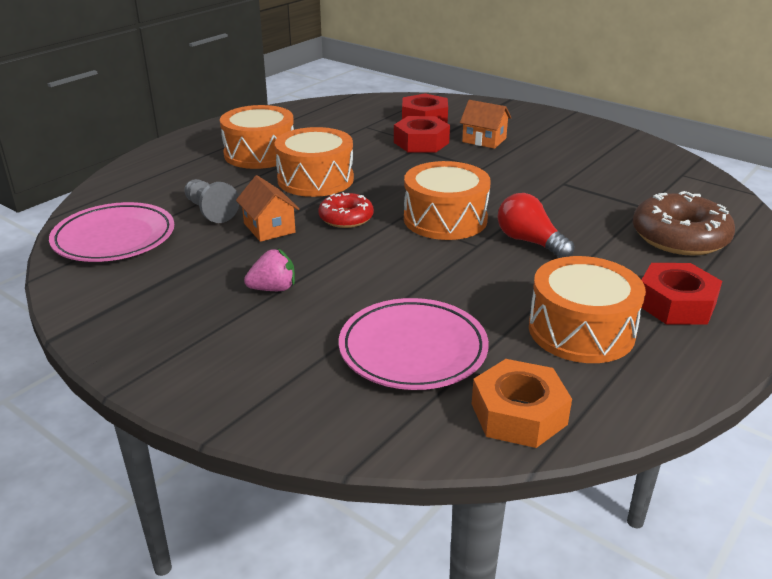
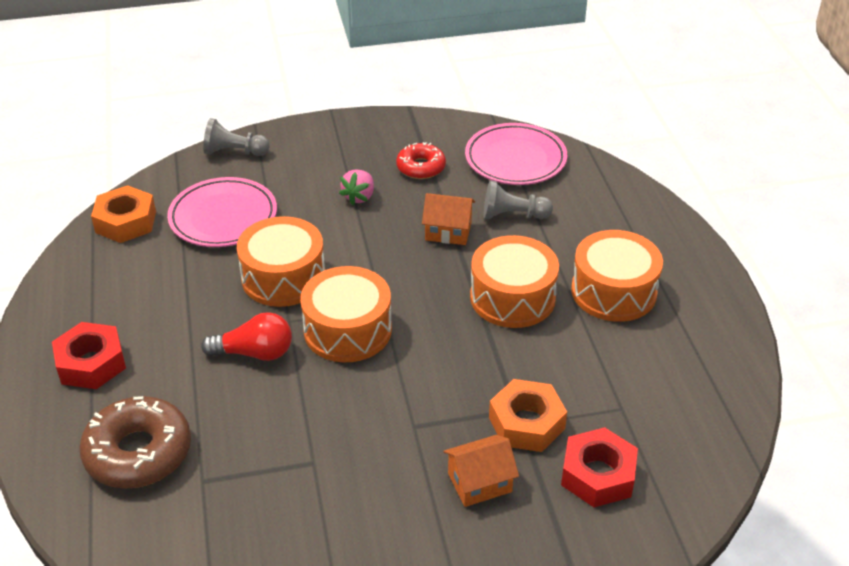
camera: 130 degrees right, 10 degrees up
red donut [318,192,374,228] -> red donut moved to [396,142,446,179]
red nut [394,116,450,153] -> orange nut [489,379,567,452]
orange drum [529,256,646,363] -> orange drum moved to [237,216,325,307]
none -> grey pawn [203,118,270,156]

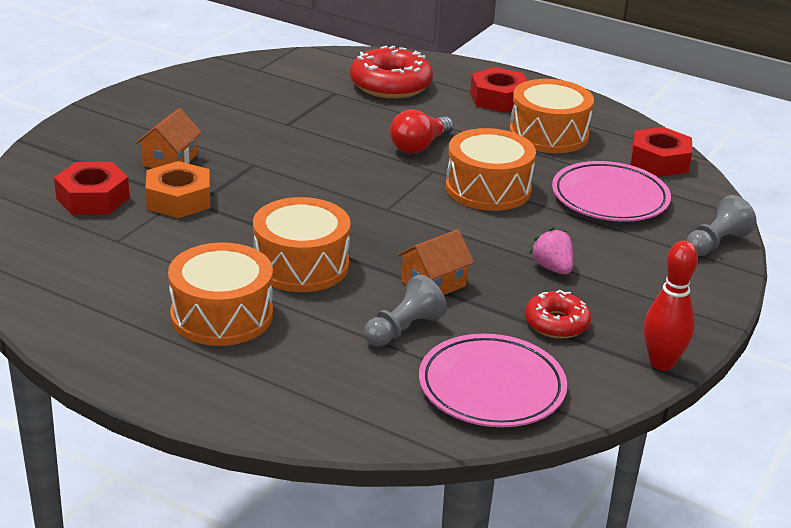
camera: 130 degrees right, 10 degrees down
brown donut [79,396,191,489] -> red donut [350,45,433,99]
orange nut [91,185,156,243] -> red nut [631,127,692,177]
orange drum [300,266,392,362] -> orange drum moved to [510,79,594,153]
none -> red bowling pin [644,240,698,371]

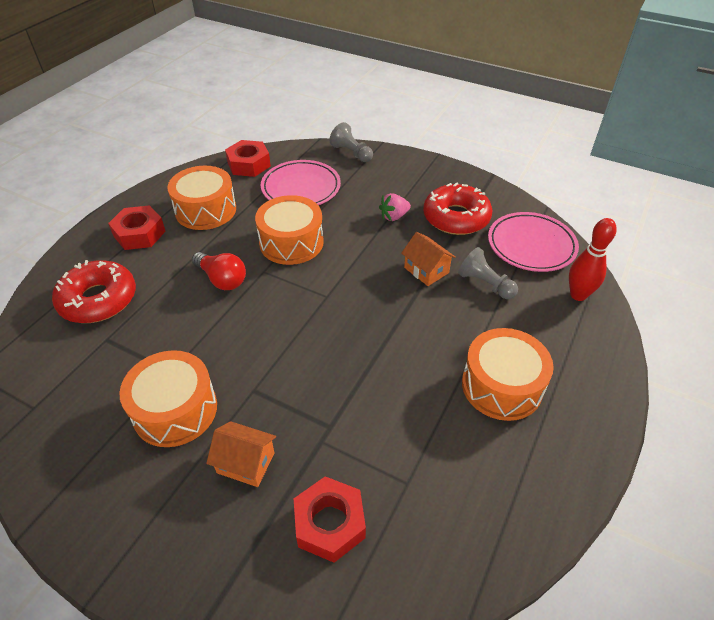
camera: 90 degrees left, 15 degrees up
orange nut [145,161,210,218] -> none
orange drum [253,197,351,292] -> orange drum moved to [119,350,217,447]
red donut [525,290,591,339] -> red donut [423,182,492,235], size x1.67
red bowling pin [644,240,698,371] -> red bowling pin moved to [569,218,617,301]

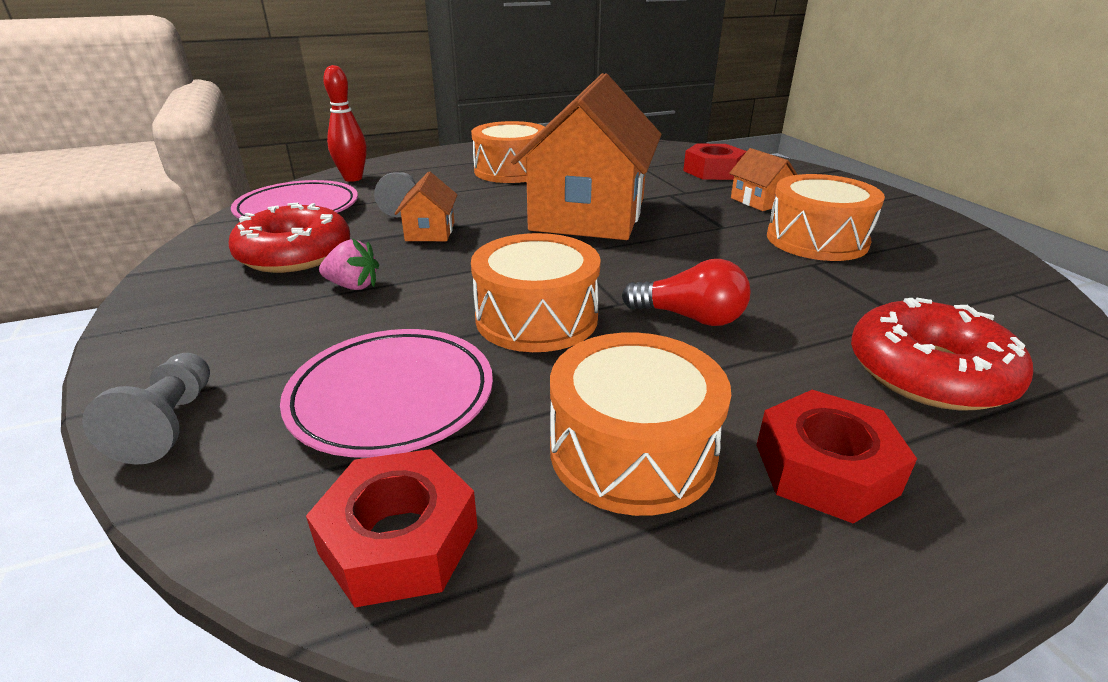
camera: 140 degrees left, 15 degrees down
red light bulb [192,252,246,290] -> red light bulb turned 120 degrees clockwise [622,259,751,326]
none -> orange house [511,73,661,240]

